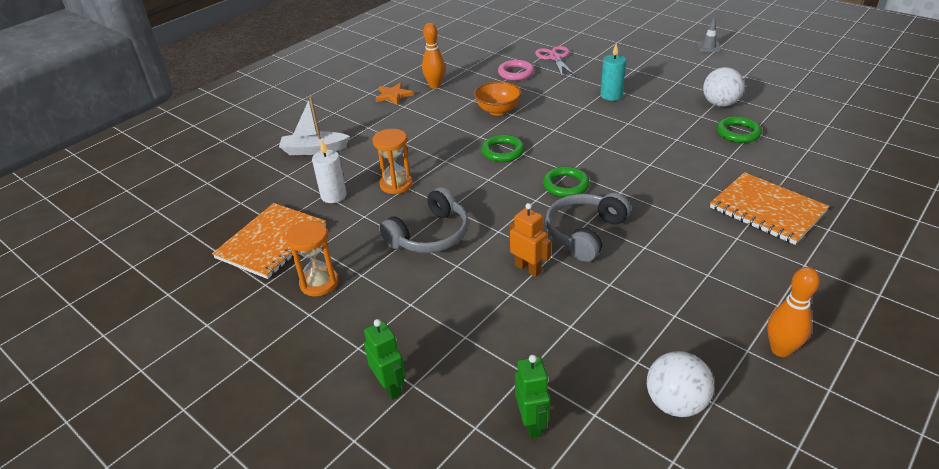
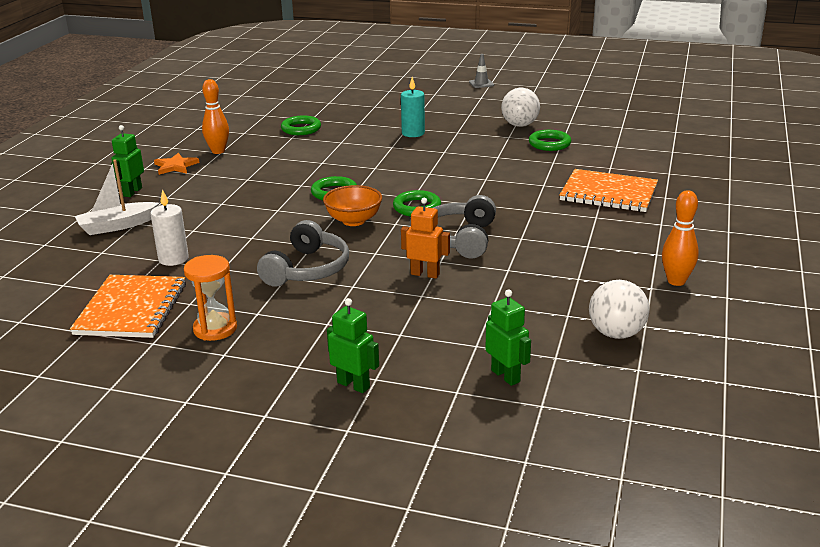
camera: 25 degrees left, 10 degrees down
orange hourglass [373,129,413,194] -> none
orange bowl [474,81,522,116] -> orange bowl moved to [323,185,382,226]
pink ring [498,60,534,81] -> green ring [281,116,321,135]
pink scissors [535,46,576,76] -> none
none -> green robot [111,125,144,197]

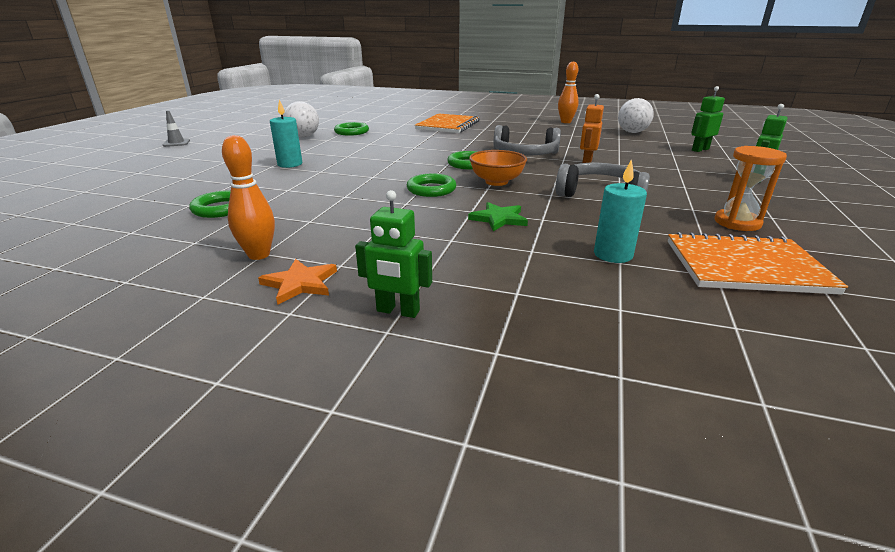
camera: 90 degrees left, 0 degrees up
white boat [75,159,159,235] -> none
white candle [150,189,189,266] -> turquoise candle [594,159,647,263]
none -> green star [468,202,528,231]

